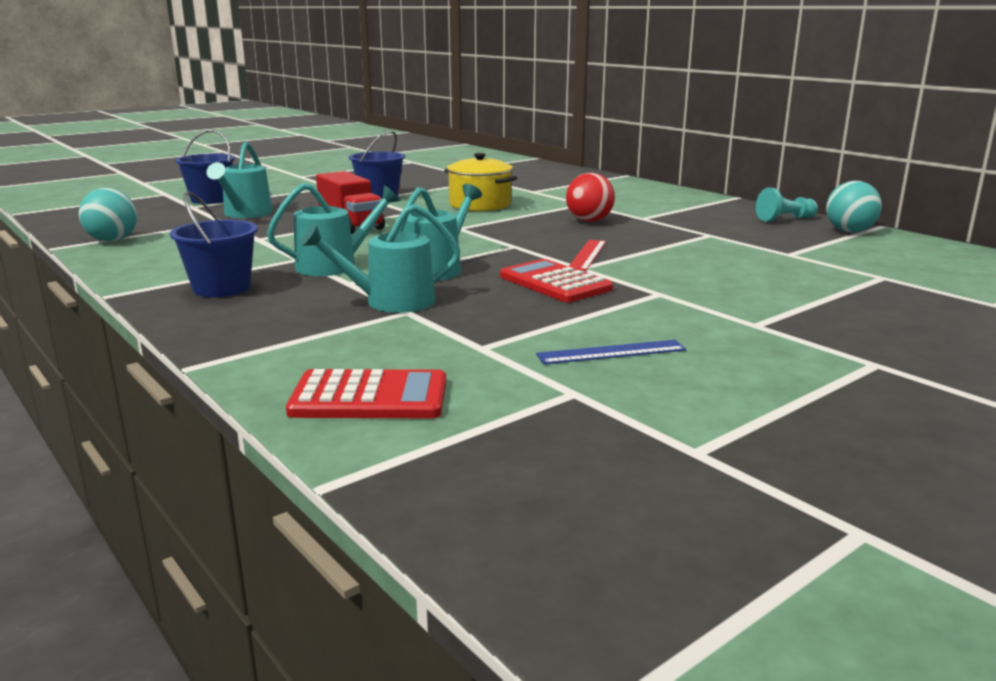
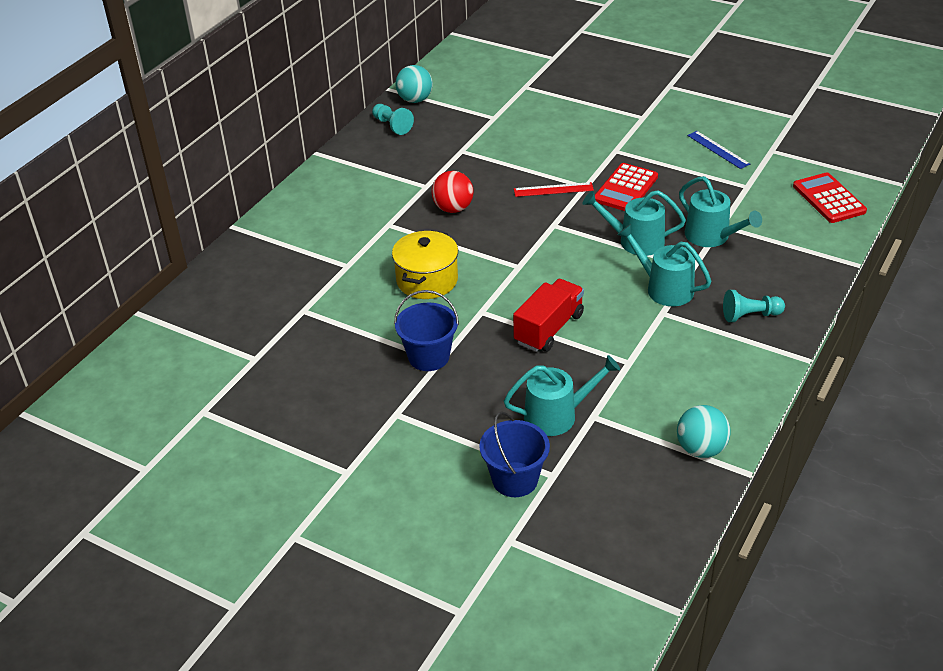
camera: 110 degrees left, 20 degrees up
blue bucket [170,191,258,298] -> turquoise pawn [723,290,785,322]

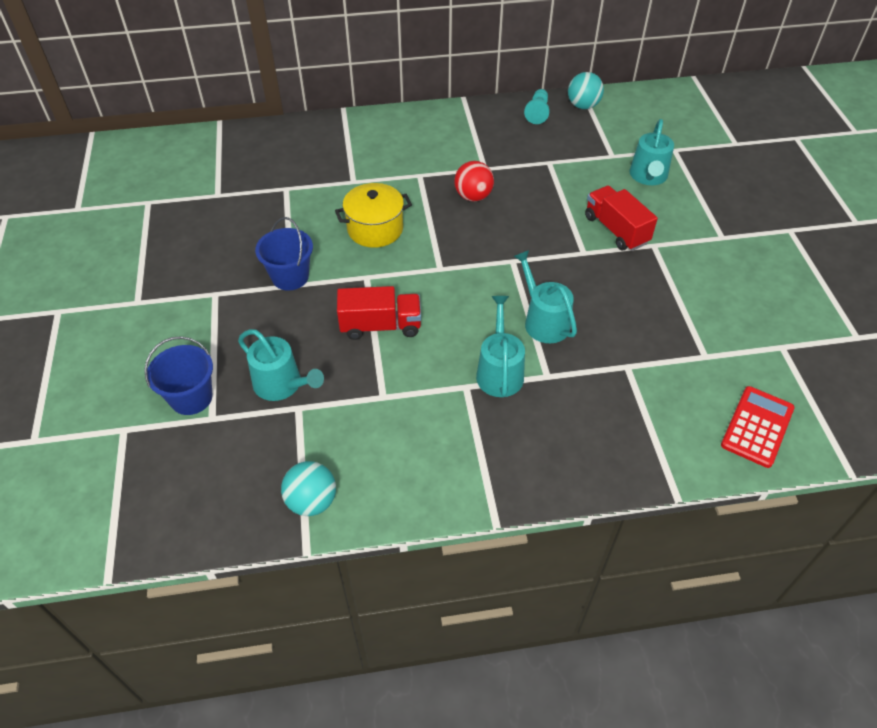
camera: 50 degrees right, 10 degrees up
red ruler [514,182,594,197] -> none
red calculator [595,163,658,211] -> none
turquoise watering can [679,176,762,247] -> turquoise watering can moved to [629,119,674,185]
blue ruler [687,131,750,169] -> none
turquoise pawn [723,290,785,322] -> none
none -> red truck [585,185,658,251]

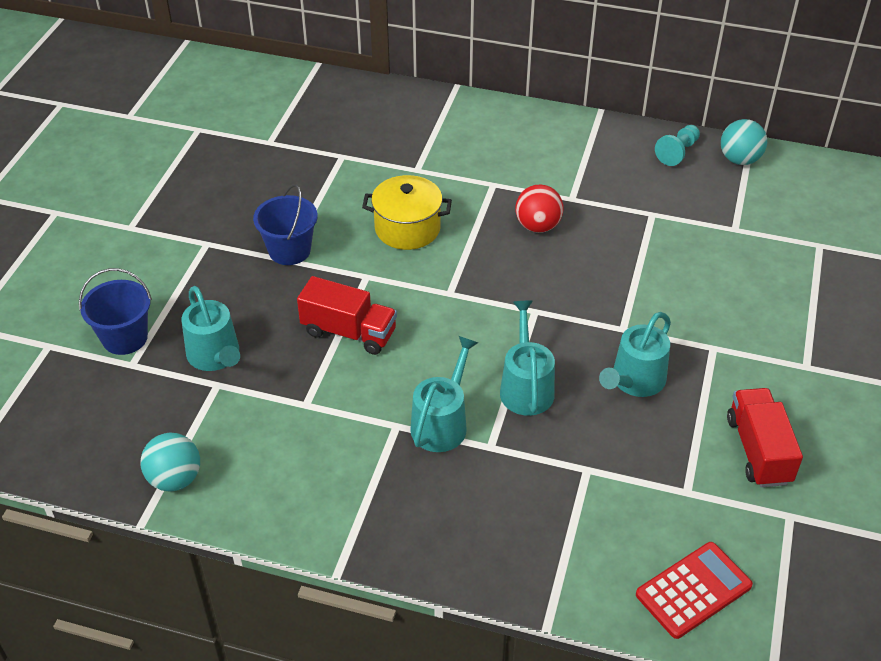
camera: 25 degrees right, 5 degrees down
red truck [585,185,658,251] -> red truck moved to [727,388,803,487]
turquoise watering can [629,119,674,185] -> turquoise watering can moved to [599,312,671,397]

